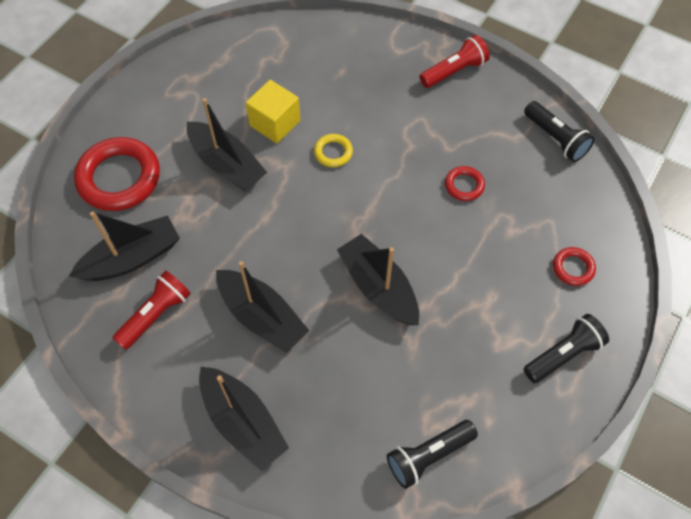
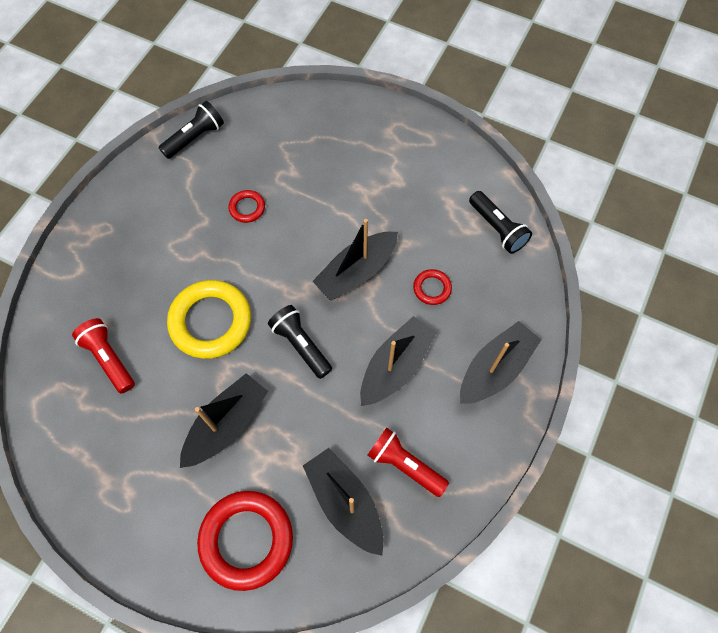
camera: 95 degrees left, 5 degrees up
yellow cube [246,80,300,144] -> none
yellow ring [314,134,353,167] -> yellow ring [167,280,251,359], size x2.12
red flashlight [419,35,490,88] -> red flashlight moved to [72,318,135,394]
black flashlight [524,314,609,383] -> black flashlight moved to [268,305,332,379]
red ring [553,247,596,286] -> red ring moved to [413,269,452,305]

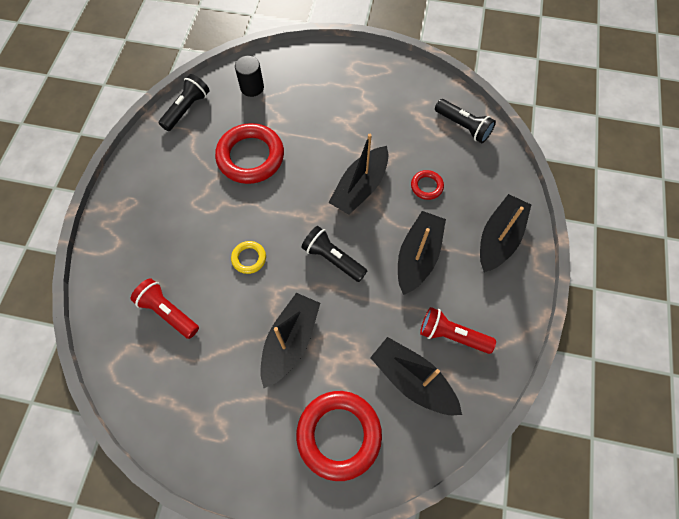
camera: 15 degrees left, 0 degrees up
yellow ring [167,280,251,359] -> yellow ring [231,241,266,274], size x0.47
red ring [228,190,265,223] -> red ring [215,123,284,184], size x2.12
none -> black cylinder [235,56,264,97]

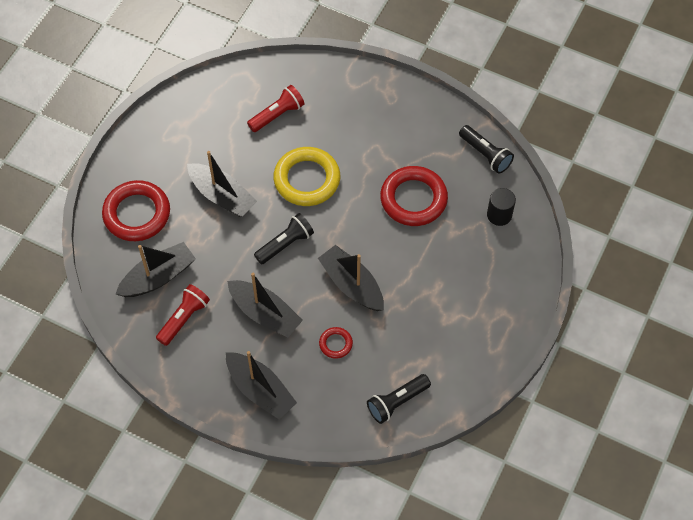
camera: 105 degrees right, 5 degrees down
yellow ring [231,241,266,274] -> yellow ring [273,147,340,206], size x2.12

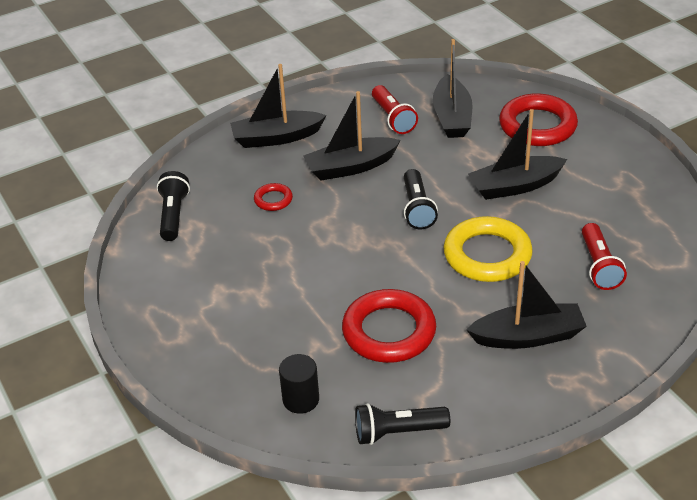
camera: 125 degrees right, 20 degrees down
black boat [318,245,384,311] -> black boat moved to [466,261,587,349]

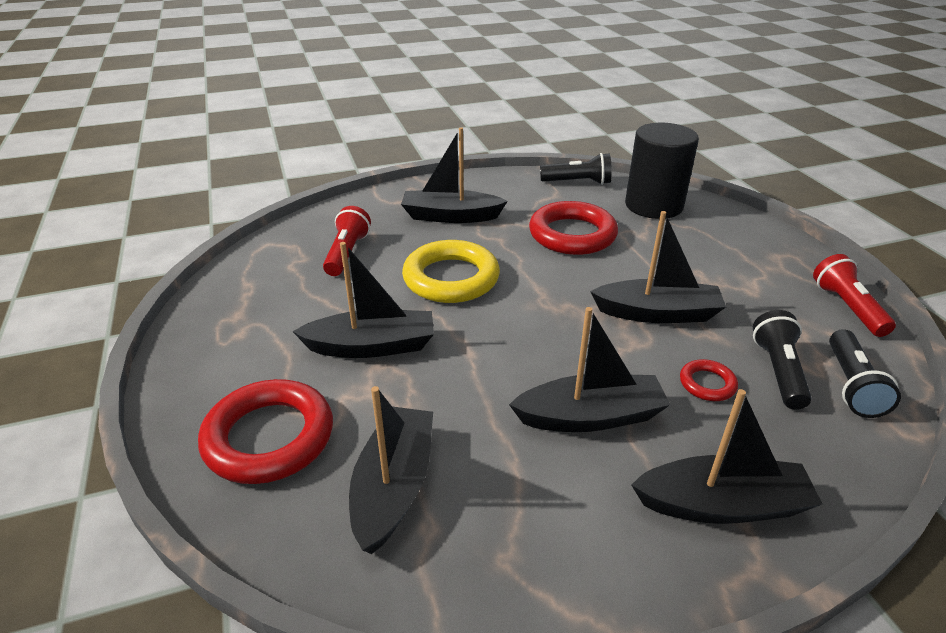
camera: 170 degrees left, 5 degrees down
black cylinder [279,354,319,414] -> black cylinder [625,123,699,219], size x1.89
red flashlight [372,85,418,134] -> red flashlight moved to [813,254,896,337]
black flashlight [404,169,438,229] -> black flashlight moved to [753,310,812,410]
none -> black boat [590,211,726,323]

